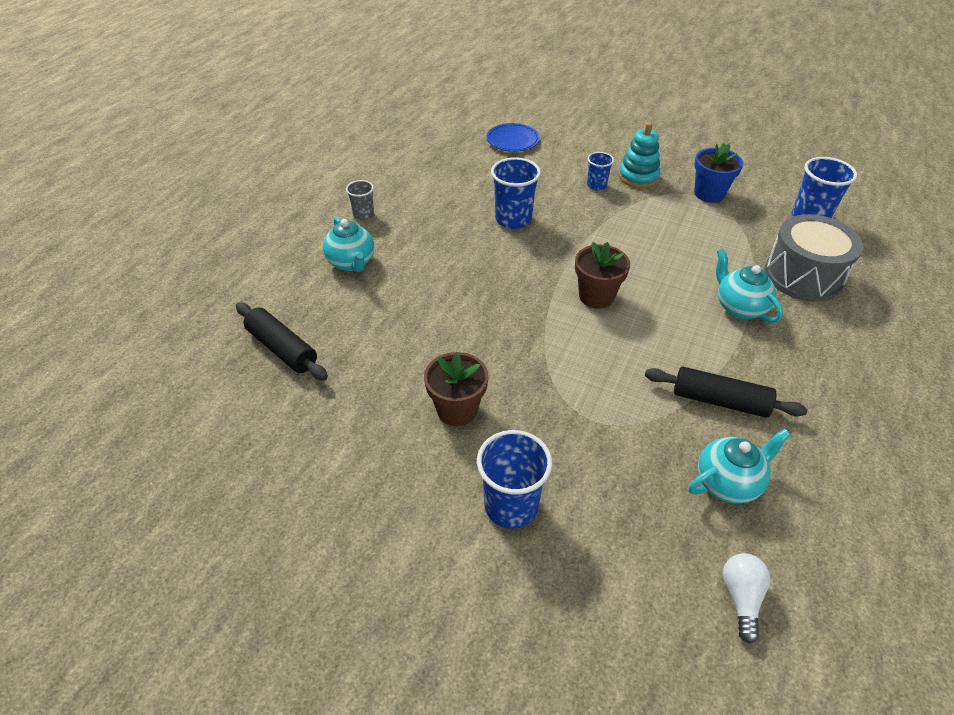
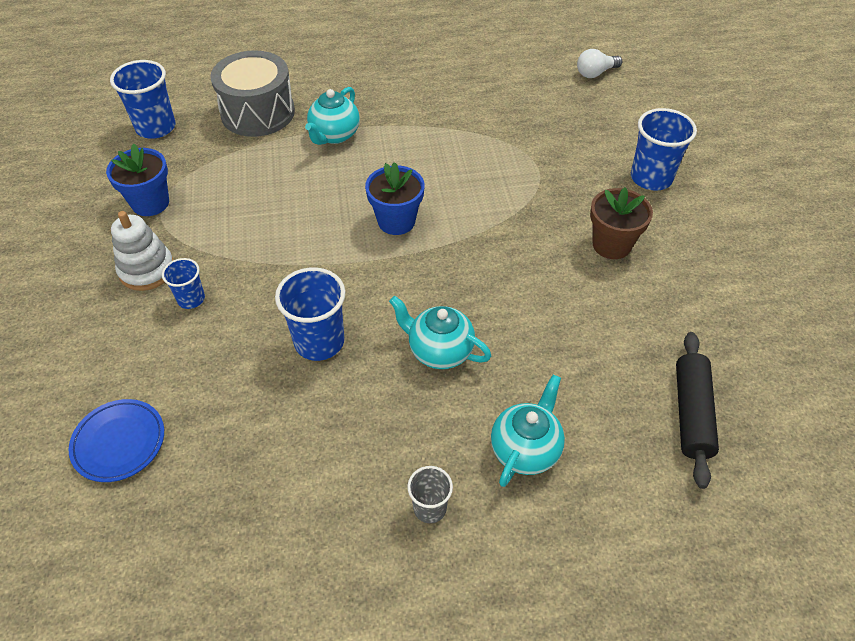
camera: 125 degrees left, 5 degrees up
brown flower pot [575,242,630,309] -> blue flower pot [365,162,424,235]
turquoise stacking toy [619,122,660,188] -> white stacking toy [111,211,173,291]
black rolling pin [645,367,807,418] -> none
turquoise teapot [689,429,791,504] -> turquoise teapot moved to [389,296,491,369]

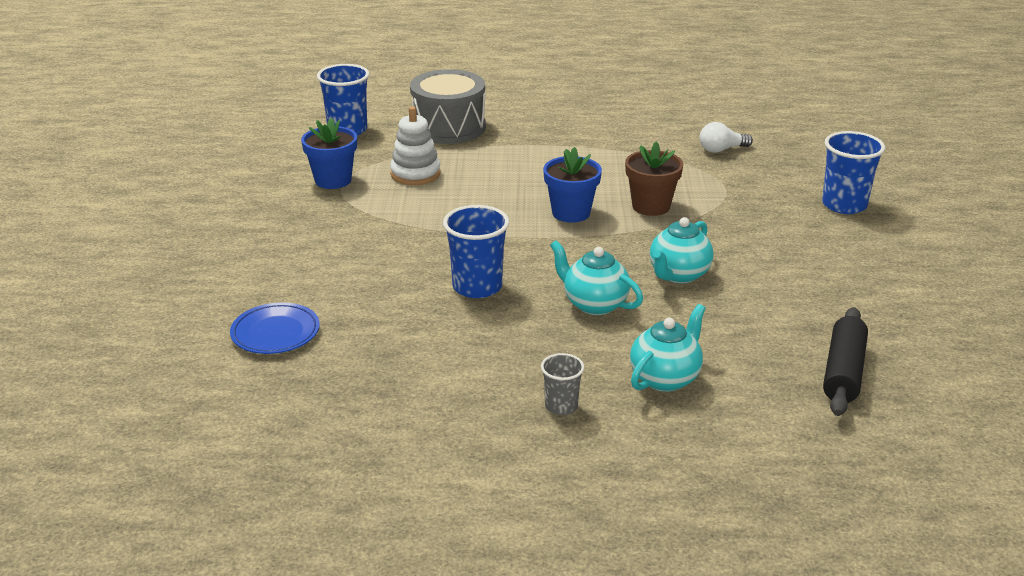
camera: 10 degrees right, 20 degrees down
white stacking toy [111,211,173,291] -> white stacking toy moved to [390,106,441,185]
blue cup [162,258,205,309] -> none
turquoise teapot [305,87,360,145] -> turquoise teapot moved to [650,217,714,284]
white light bulb [577,49,622,78] -> white light bulb moved to [700,122,753,153]
brown flower pot [590,187,653,259] -> brown flower pot moved to [625,141,683,216]

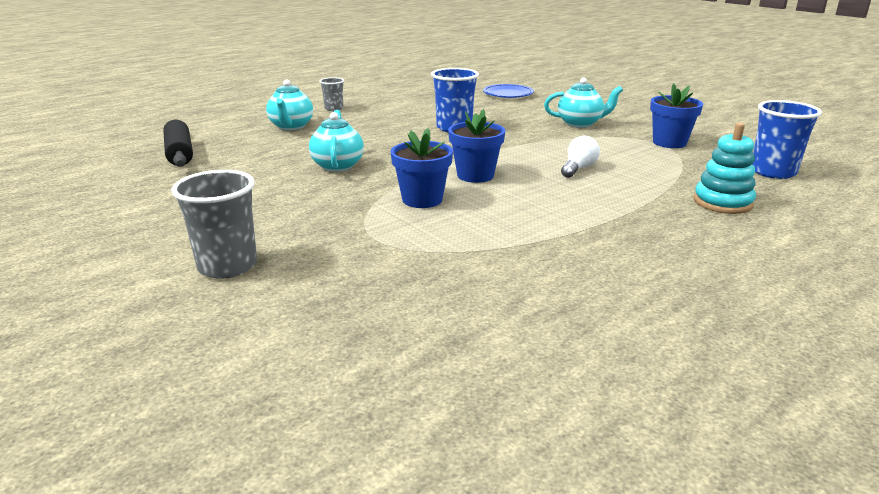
camera: 140 degrees right, 5 degrees down
white stacking toy [390,106,441,185] -> none
grey drum [410,69,486,144] -> turquoise stacking toy [693,123,756,214]
turquoise teapot [550,240,643,315] -> turquoise teapot moved to [544,77,623,128]
brown flower pot [625,141,683,216] -> blue flower pot [391,128,453,208]
white light bulb [700,122,753,153] -> white light bulb moved to [561,135,600,178]
blue cup [822,131,885,214] -> grey cup [171,170,257,279]

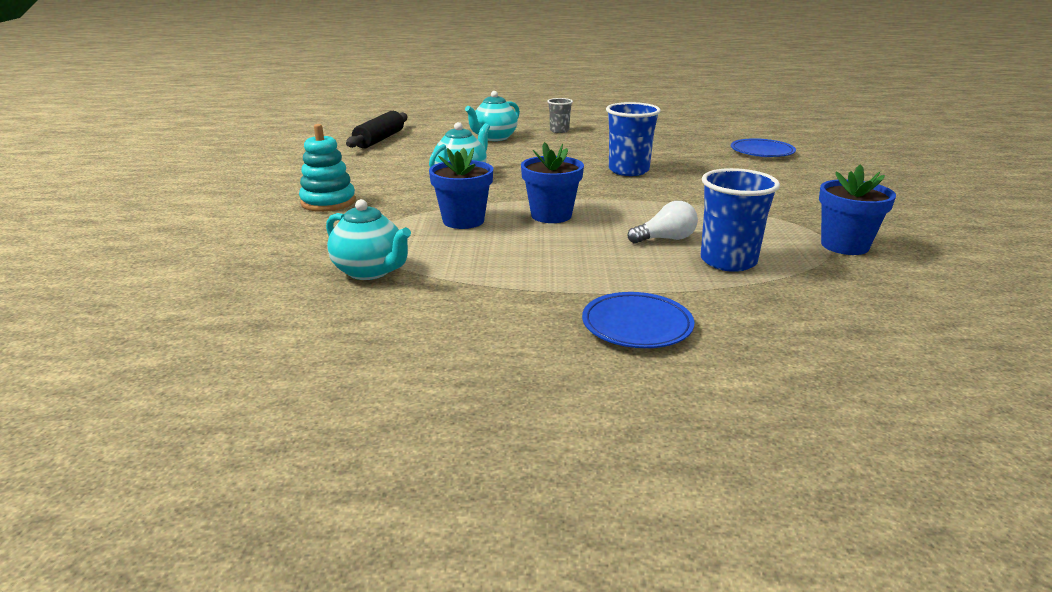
camera: 40 degrees right, 0 degrees up
grey cup [171,170,257,279] -> none
turquoise teapot [544,77,623,128] -> turquoise teapot moved to [326,199,411,280]
turquoise stacking toy [693,123,756,214] -> turquoise stacking toy moved to [299,124,356,212]
blue cup [752,100,822,179] -> blue cup moved to [701,168,780,272]
none -> blue plate [582,292,694,348]

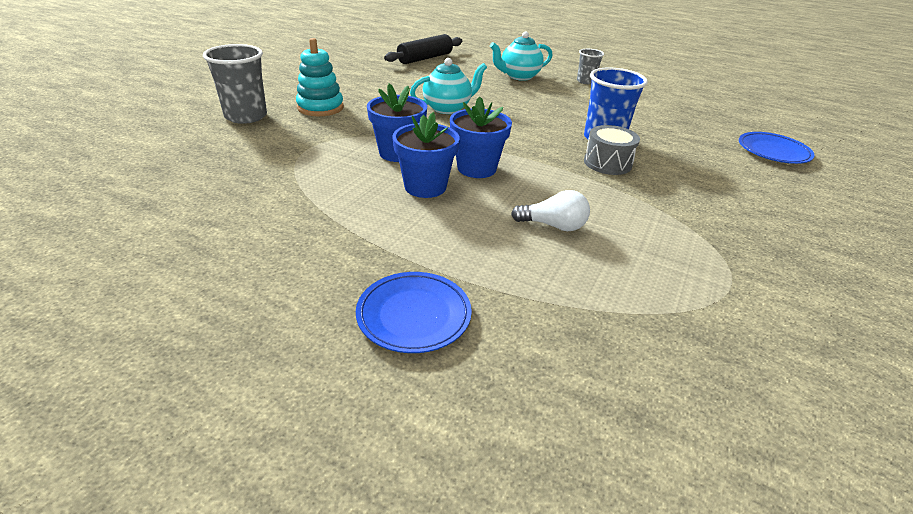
camera: 25 degrees right, 10 degrees up
turquoise teapot [326,199,411,280] -> none
blue cup [701,168,780,272] -> none
blue flower pot [819,165,896,255] -> blue flower pot moved to [392,112,460,198]
none -> grey cup [203,44,267,124]
none -> grey drum [584,125,640,175]

